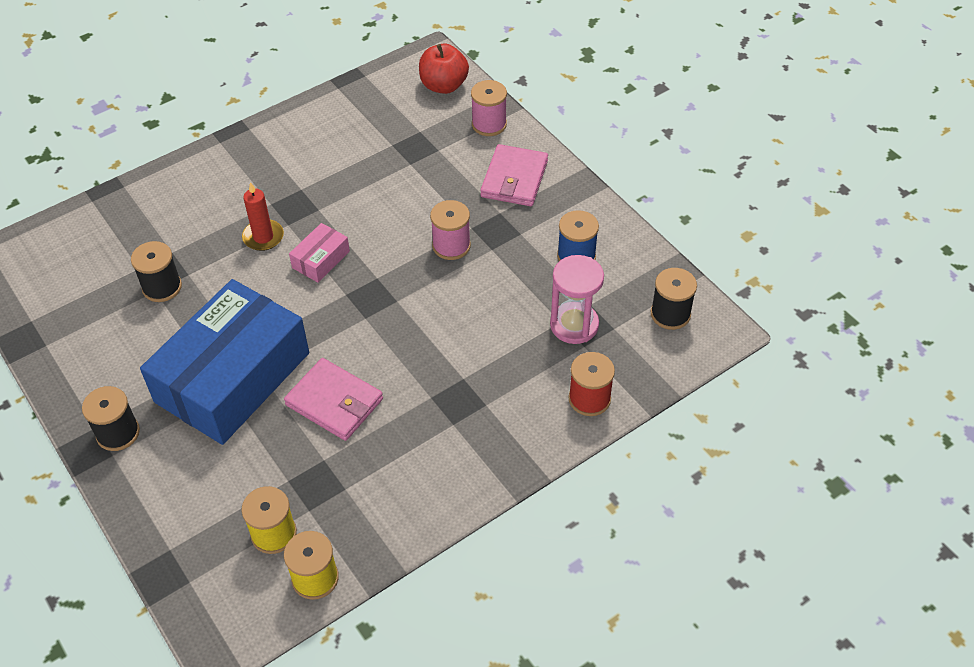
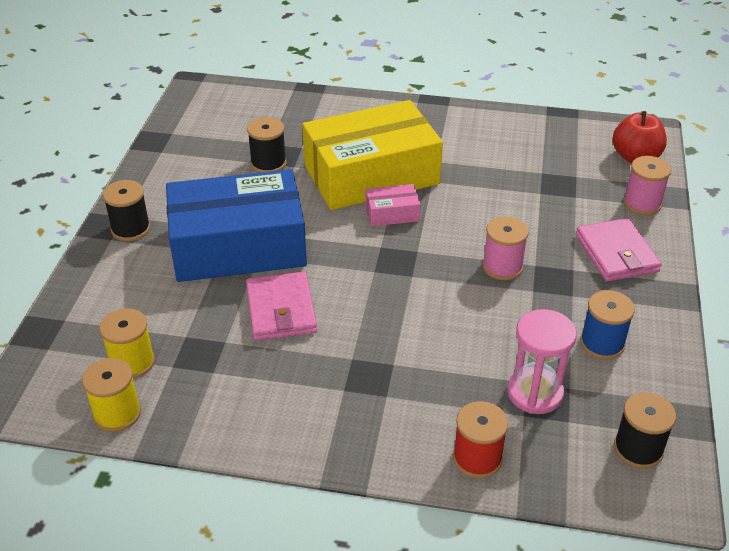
camera: 45 degrees right, 10 degrees down
red candle [242,182,284,251] -> yellow box [302,100,443,210]
pink wallet [480,144,548,206] -> pink wallet turned 75 degrees counterclockwise [576,218,662,282]

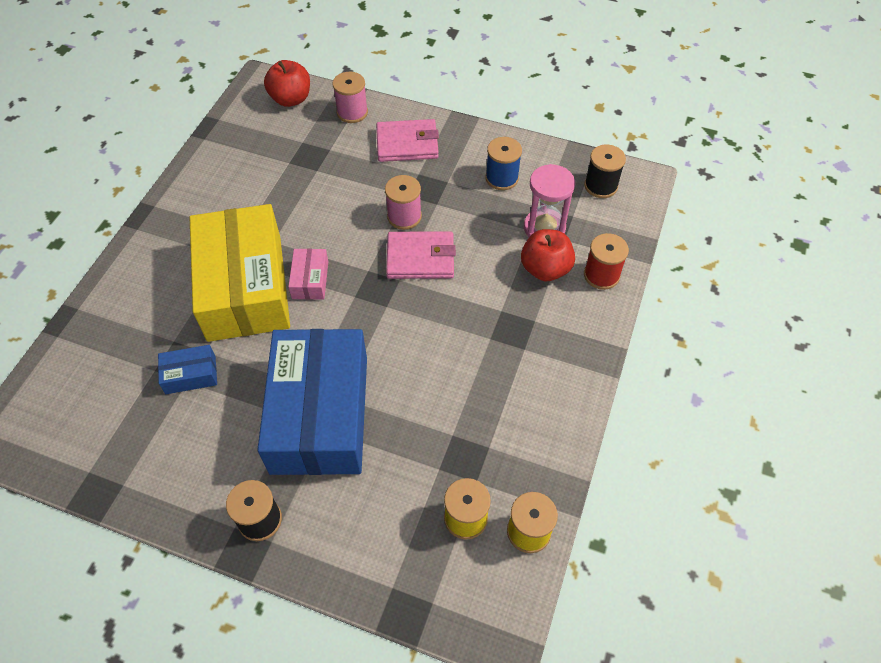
camera: 80 degrees left, 15 degrees up
pink wallet [246,272,317,341] -> pink wallet moved to [386,231,456,279]
black spool [247,117,286,173] -> blue box [158,345,217,394]
none -> red apple [521,229,575,281]

